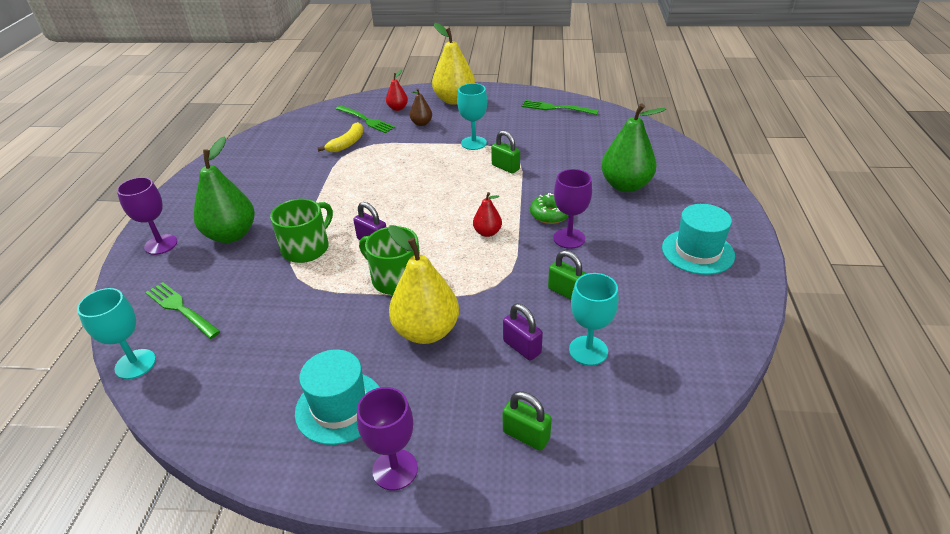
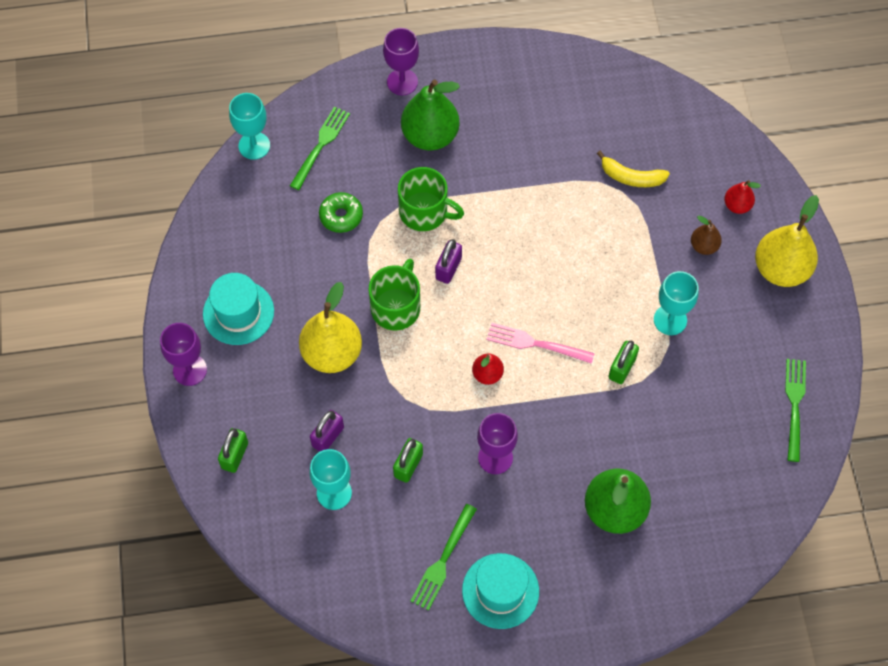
camera: 75 degrees right, 25 degrees up
green fork [336,106,395,133] -> green fork moved to [411,504,477,611]
green donut [530,193,569,224] -> green donut moved to [319,192,363,233]
none -> pink fork [486,323,595,364]

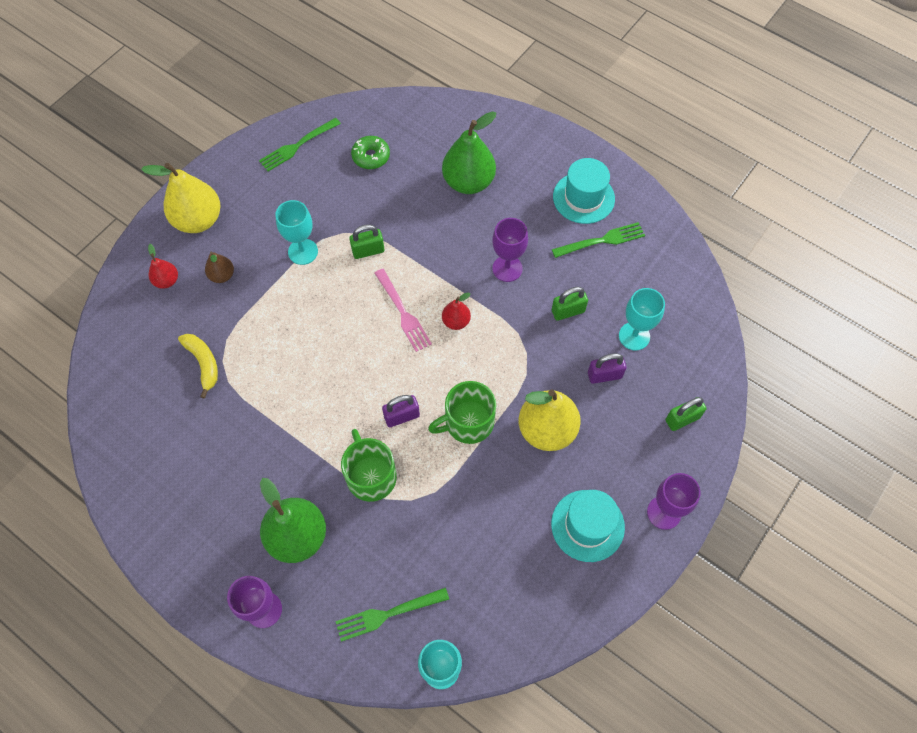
camera: 135 degrees left, 0 degrees up
green donut [319,192,363,233] -> green donut moved to [351,136,390,169]

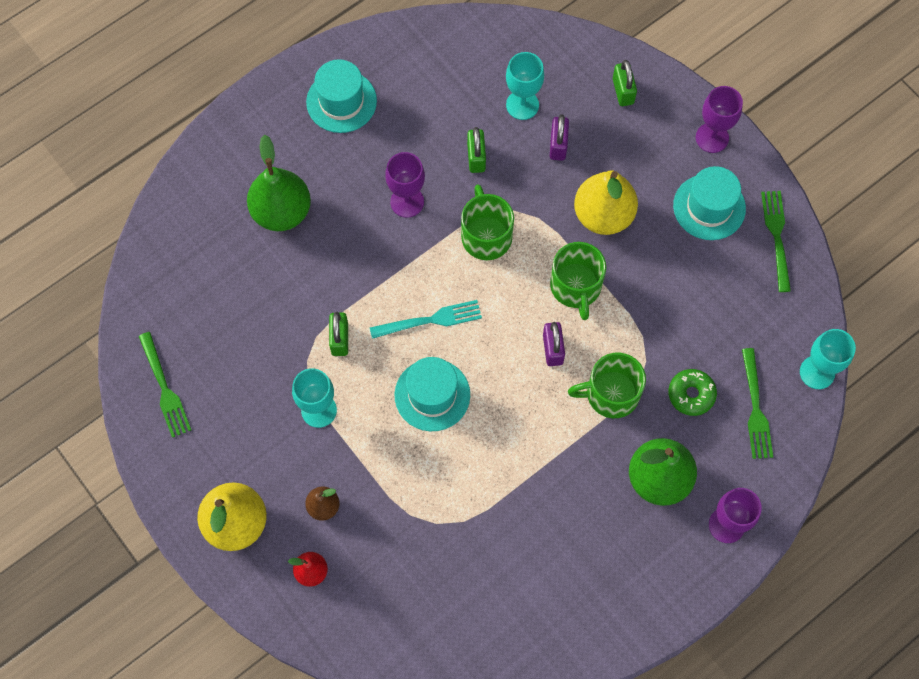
camera: 75 degrees left, 5 degrees up
yellow banana [178,334,218,399] -> none
green donut [351,136,390,169] -> green donut moved to [668,369,717,416]
pink fork [375,269,432,352] -> turquoise fork [370,300,482,339]
red pear [442,292,471,330] -> none
green fork [552,222,645,258] -> green fork moved to [761,191,791,292]
none -> turquoise hat [394,357,470,431]
none -> green mug [461,184,514,260]

